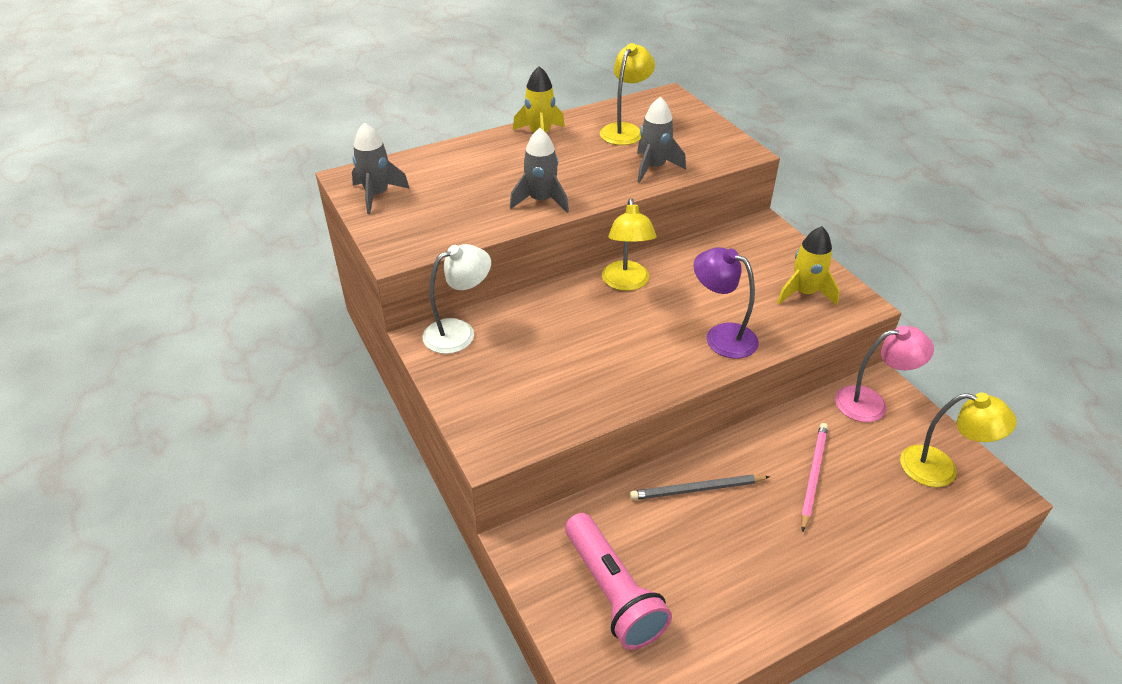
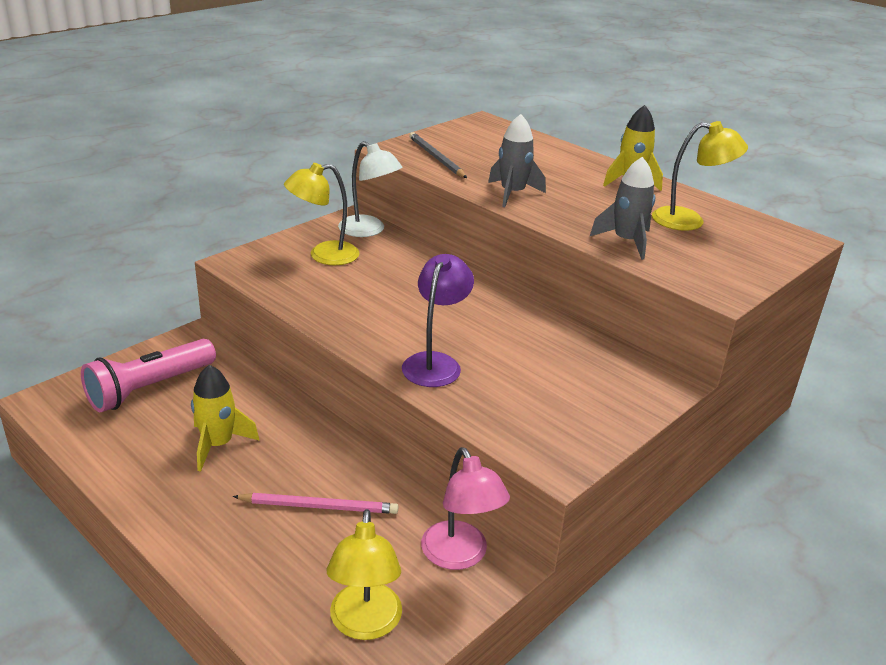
camera: 70 degrees right, 10 degrees down
grey rocket [352,122,410,214] -> none
yellow lamp [602,198,656,291] -> yellow lamp moved to [284,163,359,265]
grey pencil [630,474,770,500] -> grey pencil moved to [409,132,467,178]
yellow rocket [777,226,840,306] -> yellow rocket moved to [191,365,260,472]

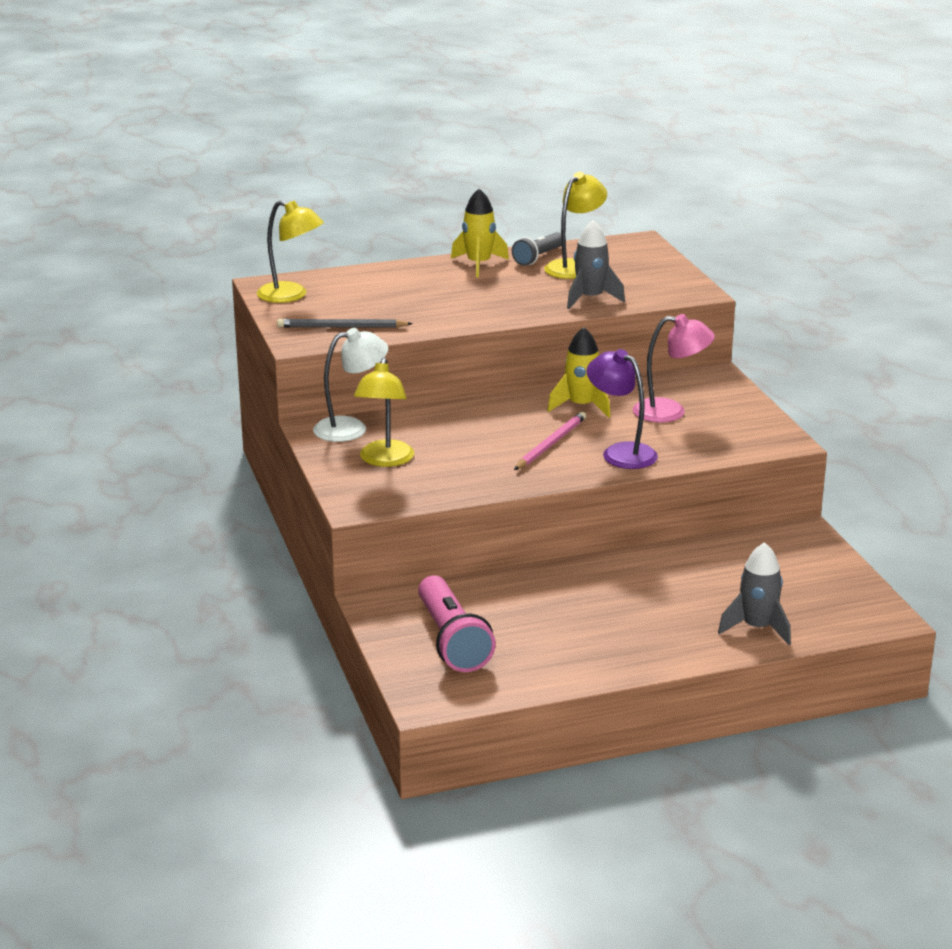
camera: 60 degrees left, 5 degrees down
yellow rocket [191,365,260,472] -> yellow rocket moved to [547,327,611,418]
pink pencil [233,493,399,514] -> pink pencil moved to [514,412,586,470]
yellow lamp [327,509,402,640] -> yellow lamp moved to [257,200,324,303]
pink lamp [421,447,510,570] -> pink lamp moved to [633,314,715,423]
grey rocket [488,114,546,207] -> grey rocket moved to [718,542,791,645]
none -> grey flashlight [512,232,562,266]

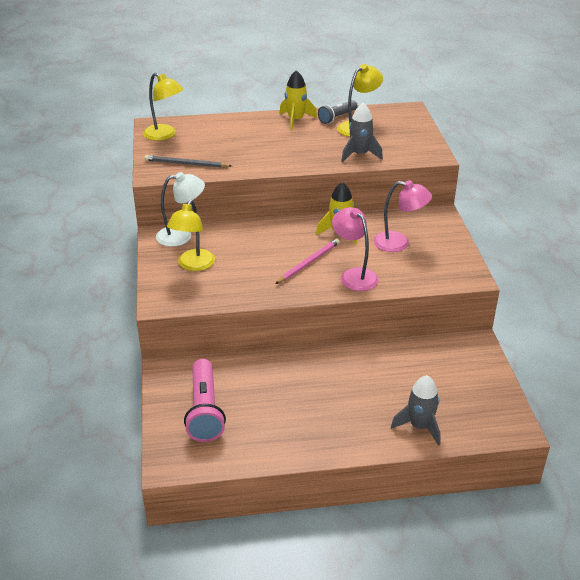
camera: 10 degrees right, 10 degrees up
purple lamp [587,349,658,469] -> pink lamp [332,207,379,291]

